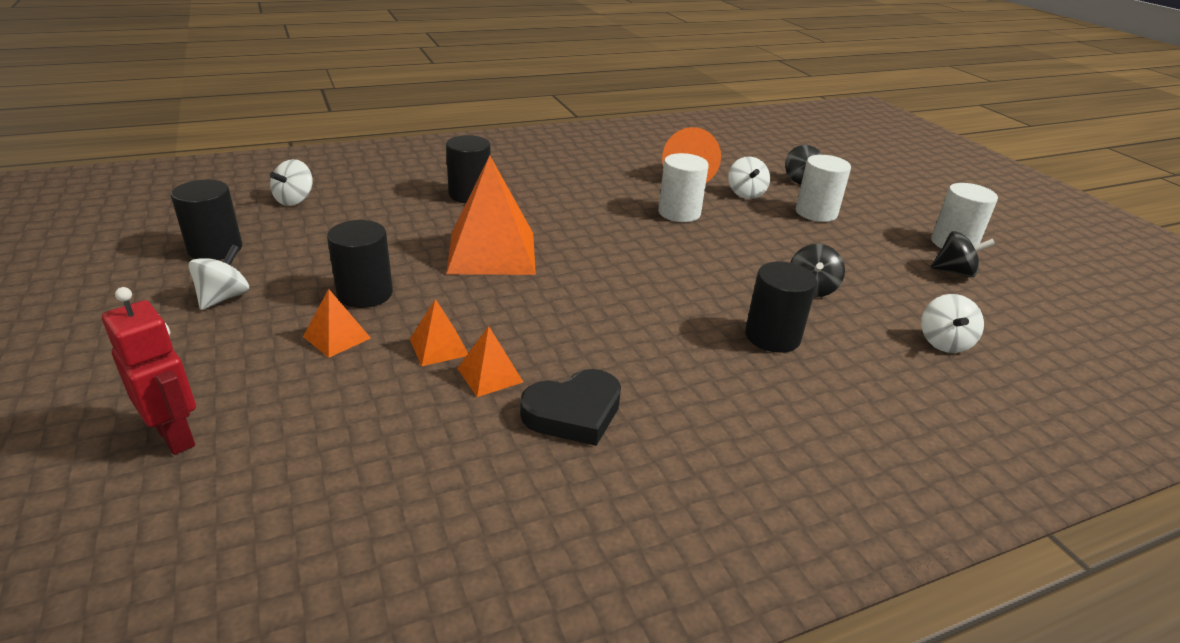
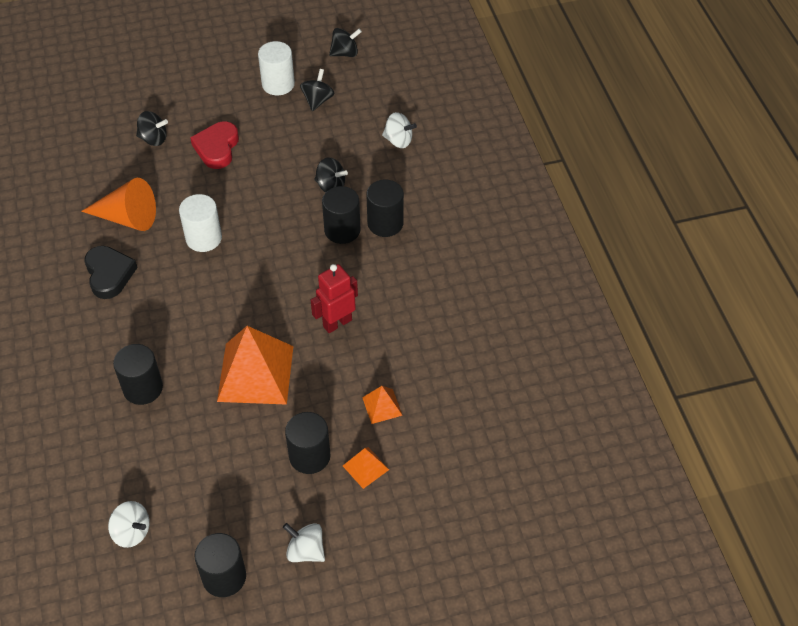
camera: 80 degrees left, 20 degrees up
red robot [102,287,196,455] -> red robot moved to [311,264,358,333]
orange pyramid [457,326,523,397] -> none
black heart [520,369,621,446] -> black heart moved to [84,246,138,299]
white spinning top [728,156,770,199] -> none
white cylinder [796,155,851,222] -> red heart [190,122,239,169]
none -> black cylinder [322,186,361,244]
none -> black spinning top [329,28,362,57]

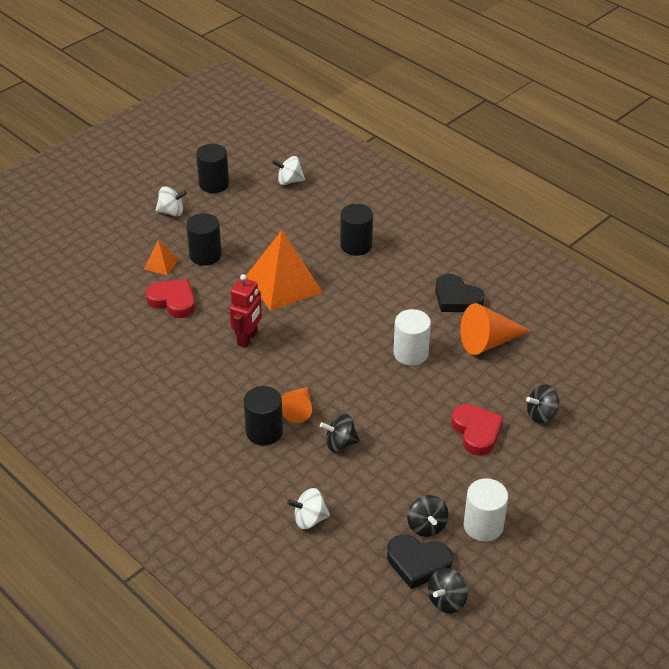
camera: 150 degrees right, 10 degrees down
black cylinder [322,186,361,244] -> orange cone [281,387,312,423]
orange pyramid [362,386,403,424] -> red heart [146,279,195,318]
none -> black heart [387,535,452,589]

